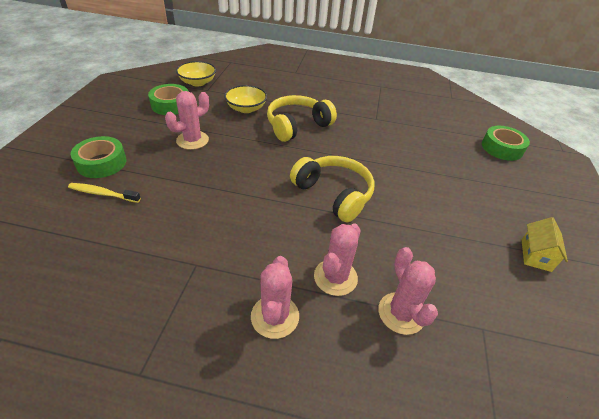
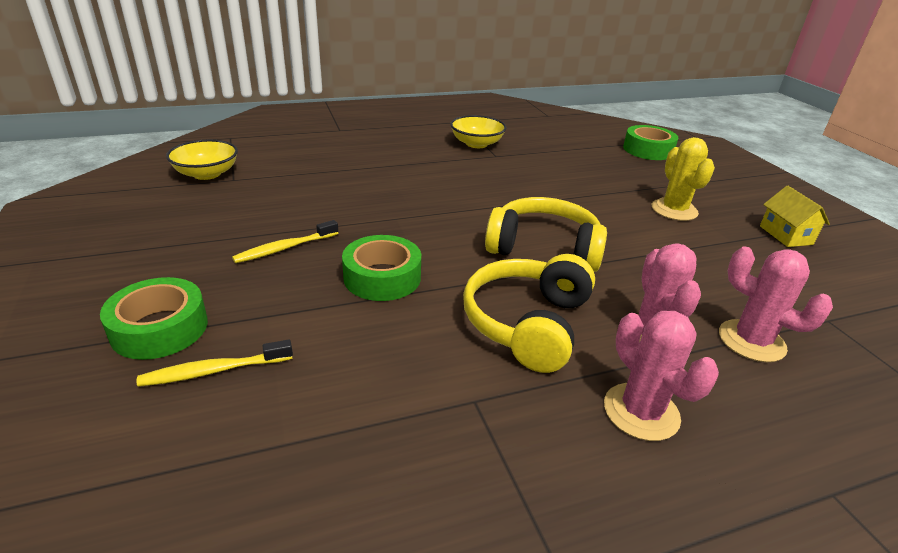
camera: 30 degrees left, 10 degrees down
green tape [148,84,189,115] -> green tape moved to [342,235,421,301]
pink cactus [165,91,209,150] -> yellow toothbrush [232,220,338,263]
yellow bowl [224,85,267,113] -> yellow bowl moved to [450,115,506,148]
yellow headphones [267,95,337,142] -> yellow headphones moved to [463,254,595,373]
none -> yellow cactus [652,137,715,221]

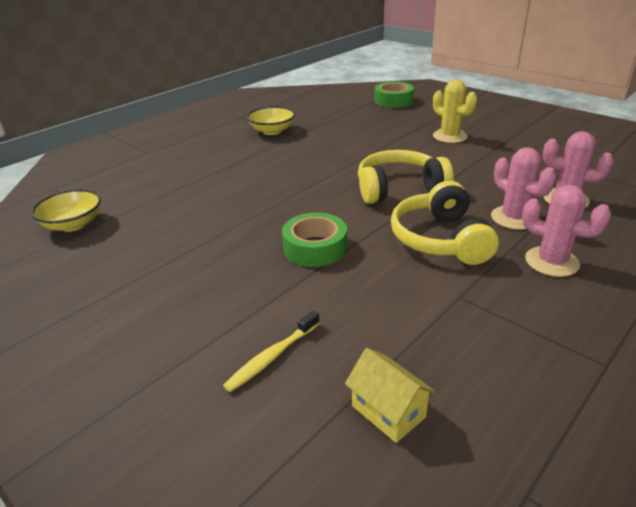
camera: 25 degrees left, 0 degrees up
green tape [100,277,208,360] -> none
yellow toothbrush [232,220,338,263] -> none
yellow house [760,186,830,247] -> yellow house moved to [345,348,436,443]

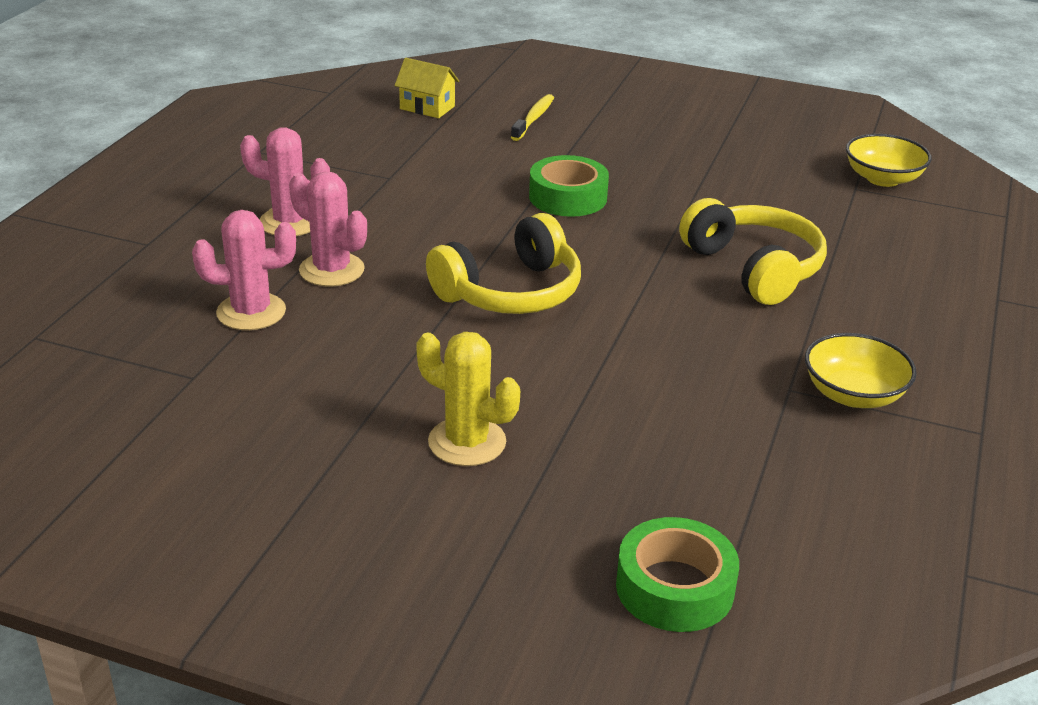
camera: 155 degrees right, 0 degrees up
yellow headphones [391,181,499,265] -> yellow headphones moved to [679,198,827,305]

